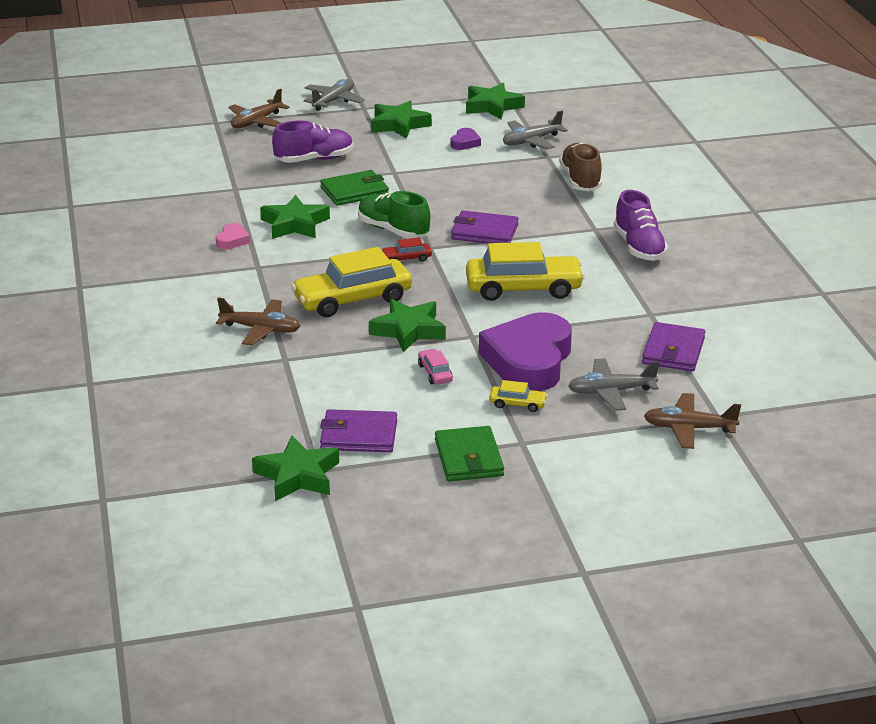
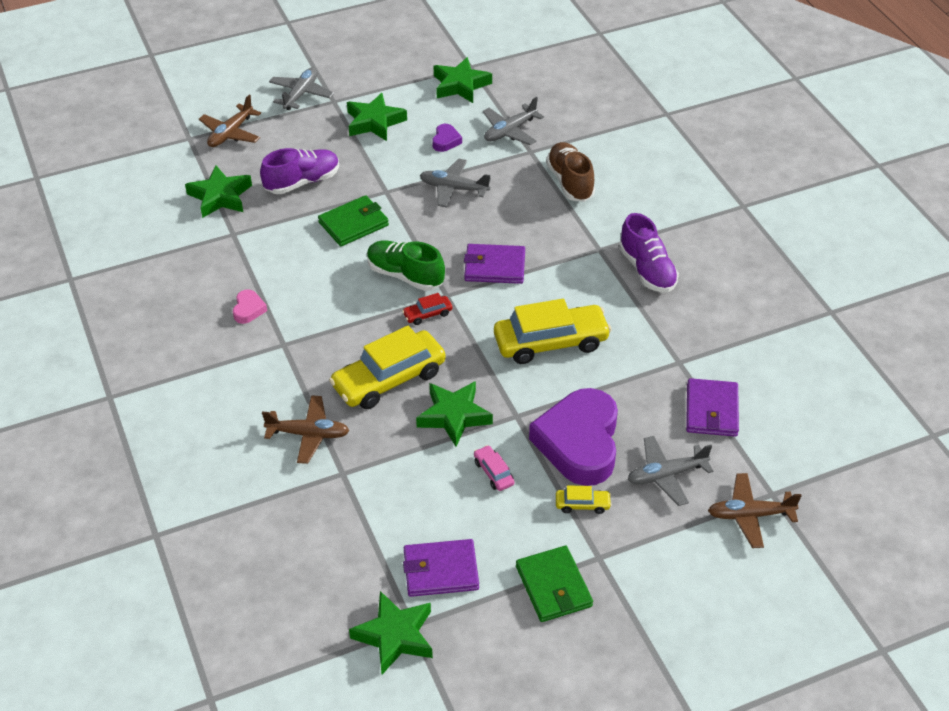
camera: 10 degrees left, 15 degrees up
green star [260,195,330,239] -> green star moved to [185,165,252,218]
none -> grey plane [420,159,491,207]

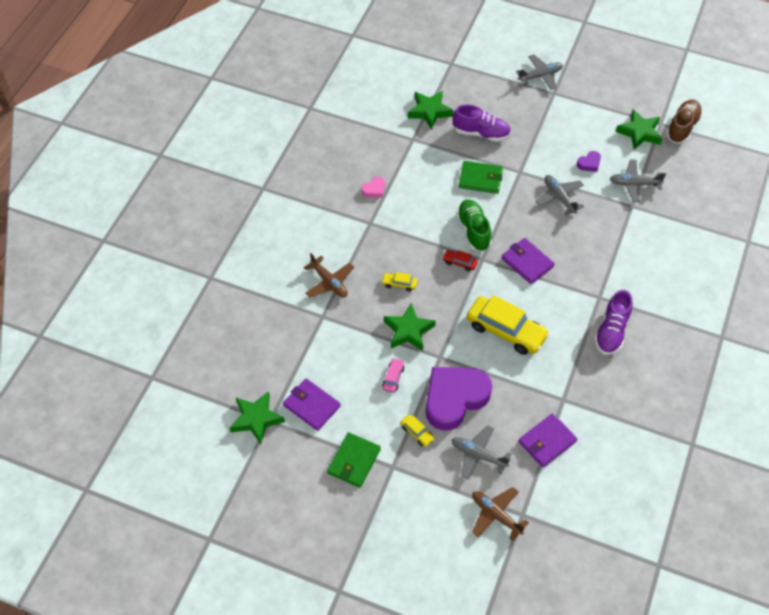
camera: 45 degrees right, 10 degrees up
brown plane [199,95,261,147] -> none
yellow car [329,326,446,409] -> yellow car [381,272,417,292], size x0.44
green star [347,93,407,141] -> none
brown shoe [546,142,595,202] -> brown shoe moved to [666,99,703,143]

